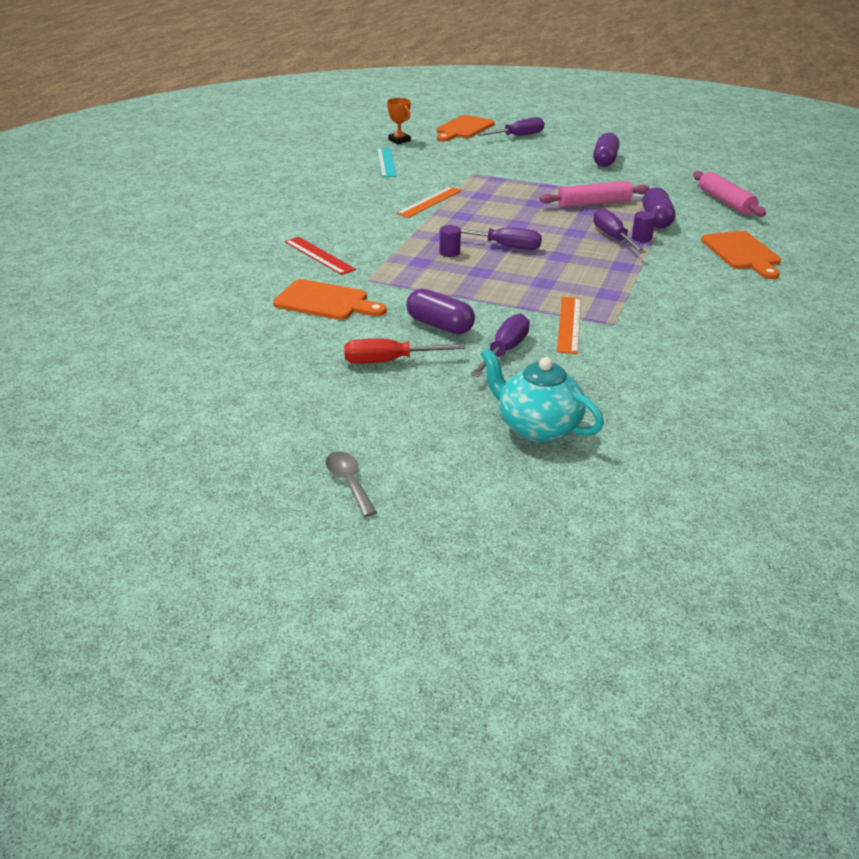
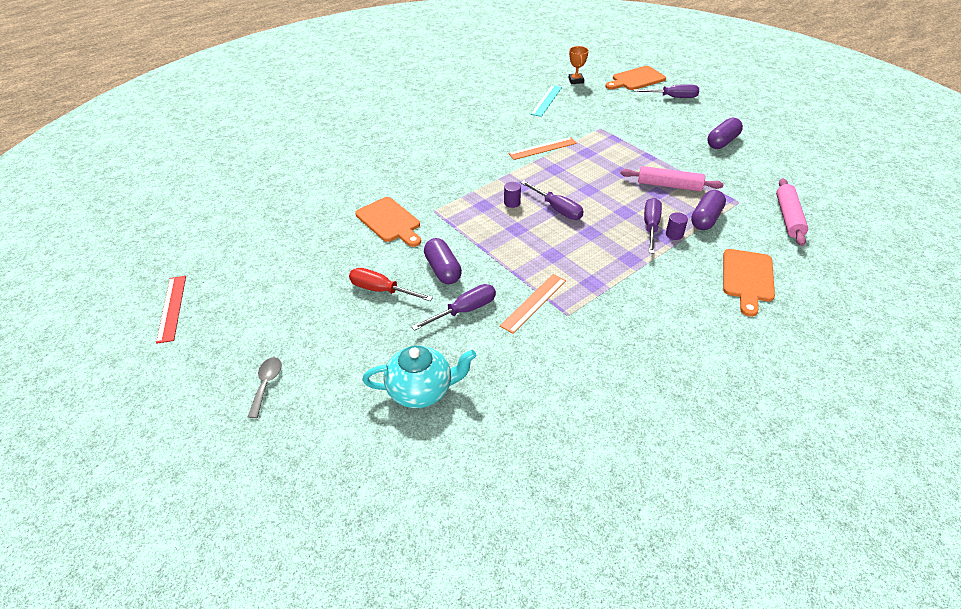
camera: 30 degrees right, 10 degrees up
red ruler [285,237,356,275] -> red ruler moved to [156,276,186,344]
turquoise teapot [481,348,604,442] -> turquoise teapot turned 105 degrees clockwise [362,346,476,408]

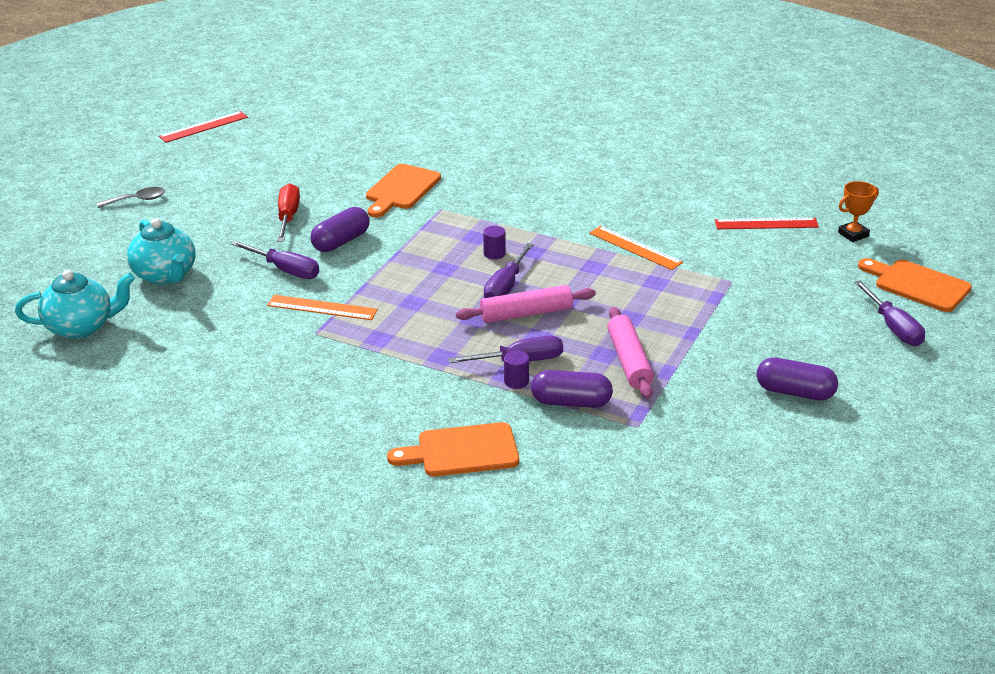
camera: 65 degrees right, 10 degrees down
turquoise ruler [531,85,562,117] -> red ruler [715,217,819,229]
pink rolling pin [776,178,808,246] -> pink rolling pin moved to [456,285,596,323]
none -> turquoise teapot [15,270,135,339]

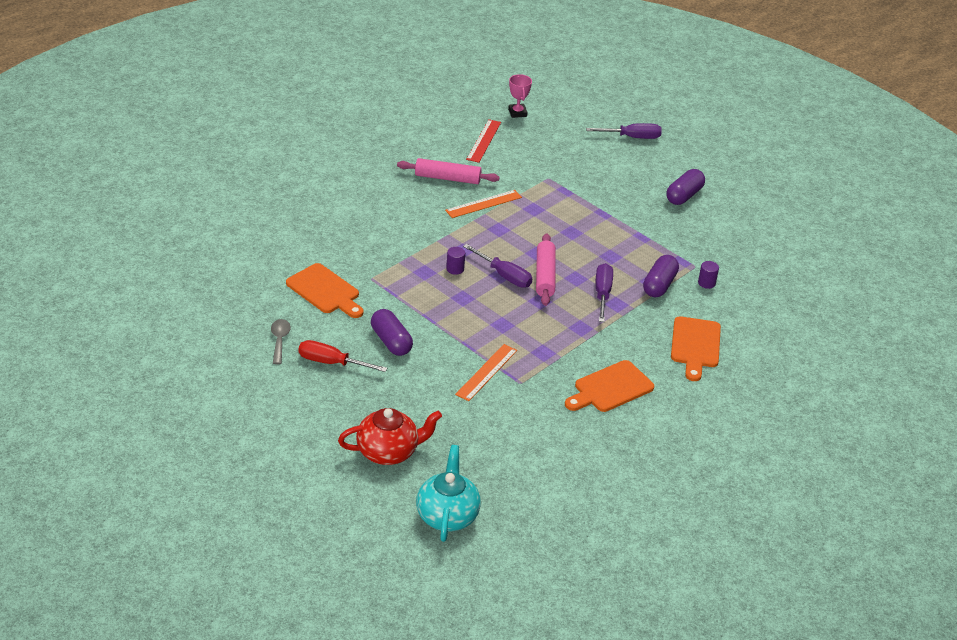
camera: 75 degrees left, 5 degrees up
grey spoon [97,187,165,208] -> grey spoon moved to [271,319,291,364]
turquoise teapot [127,218,196,285] -> red teapot [338,408,442,465]
red ruler [159,111,248,143] -> none
purple screwdriver [231,241,319,279] -> none
purple cylinder [504,350,529,389] -> purple cylinder moved to [698,261,719,289]
pink rolling pin [607,307,654,399] -> pink rolling pin moved to [397,158,500,184]
orange trophy [838,181,879,242] -> pink trophy [508,74,532,118]
orange cutting board [858,258,972,312] -> orange cutting board moved to [565,360,654,412]

